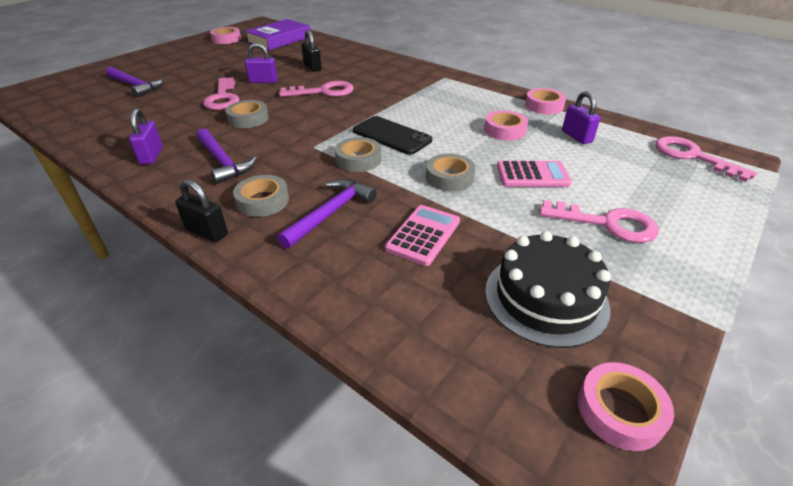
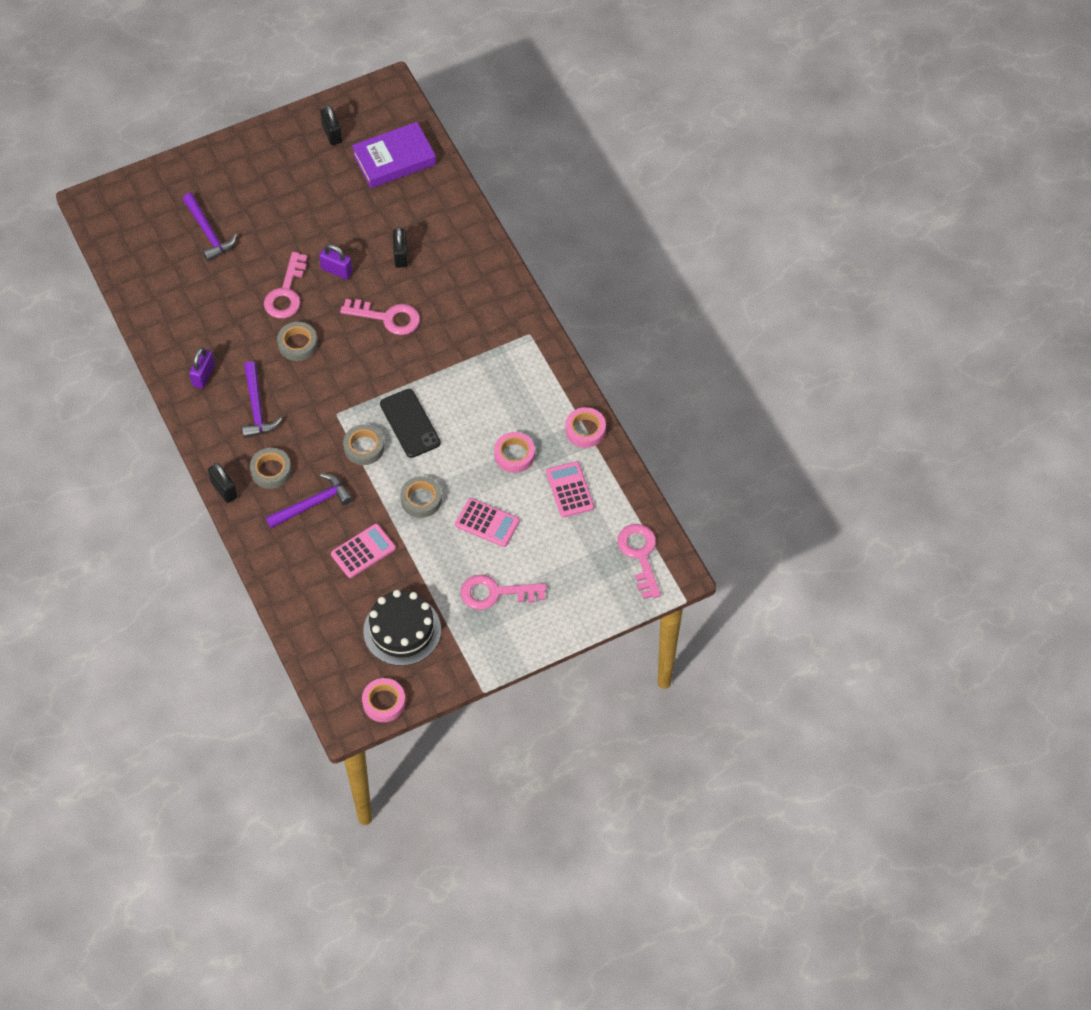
camera: 25 degrees right, 20 degrees up
pink tape [210,27,241,44] -> black padlock [320,104,342,145]
pink key [539,200,659,243] -> pink key turned 135 degrees clockwise [460,575,547,610]
purple padlock [562,91,600,144] -> pink calculator [546,461,594,518]

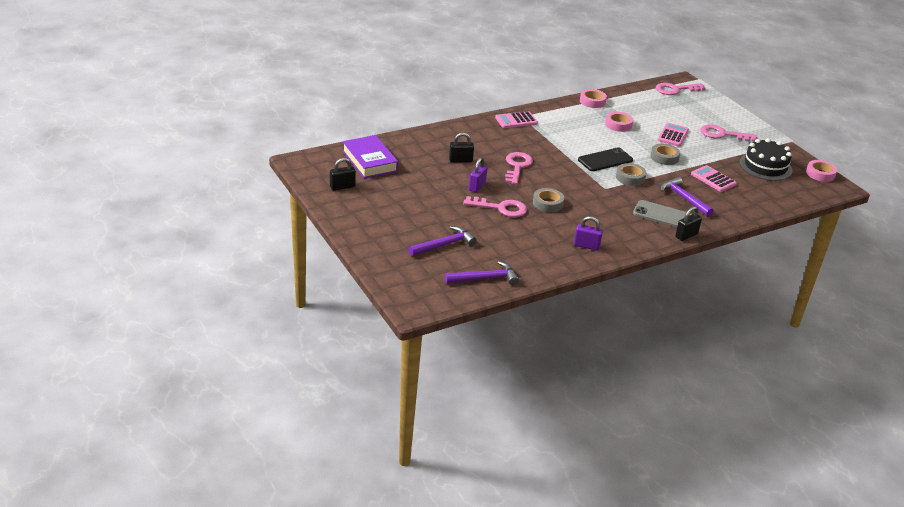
camera: 95 degrees left, 25 degrees down
purple hammer [242,361,282,438] -> purple hammer moved to [445,261,519,285]
grey tape [250,448,292,489] -> grey phone [633,200,692,227]
pink key [460,575,547,610] -> pink key turned 105 degrees clockwise [700,124,757,142]
pink calculator [546,461,594,518] -> pink calculator moved to [495,111,538,128]

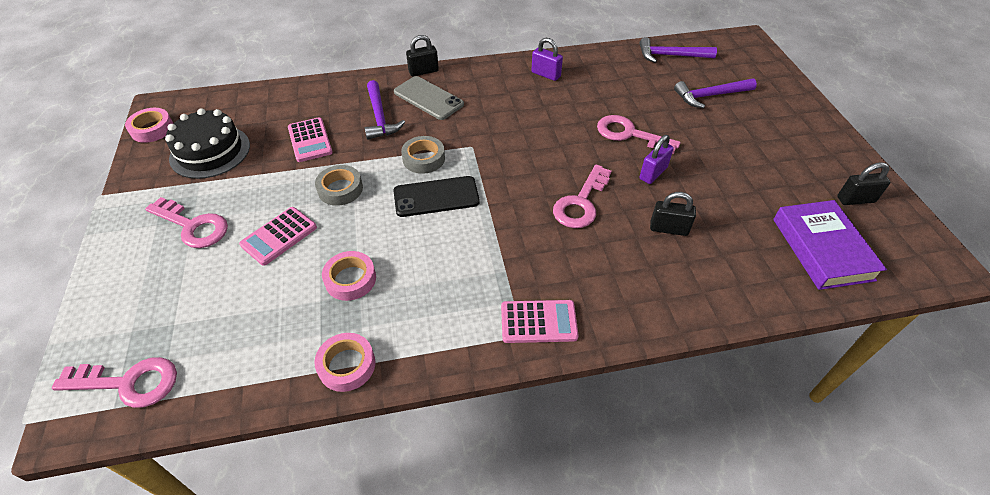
camera: 160 degrees left, 15 degrees up
grey tape [533,188,564,212] -> none

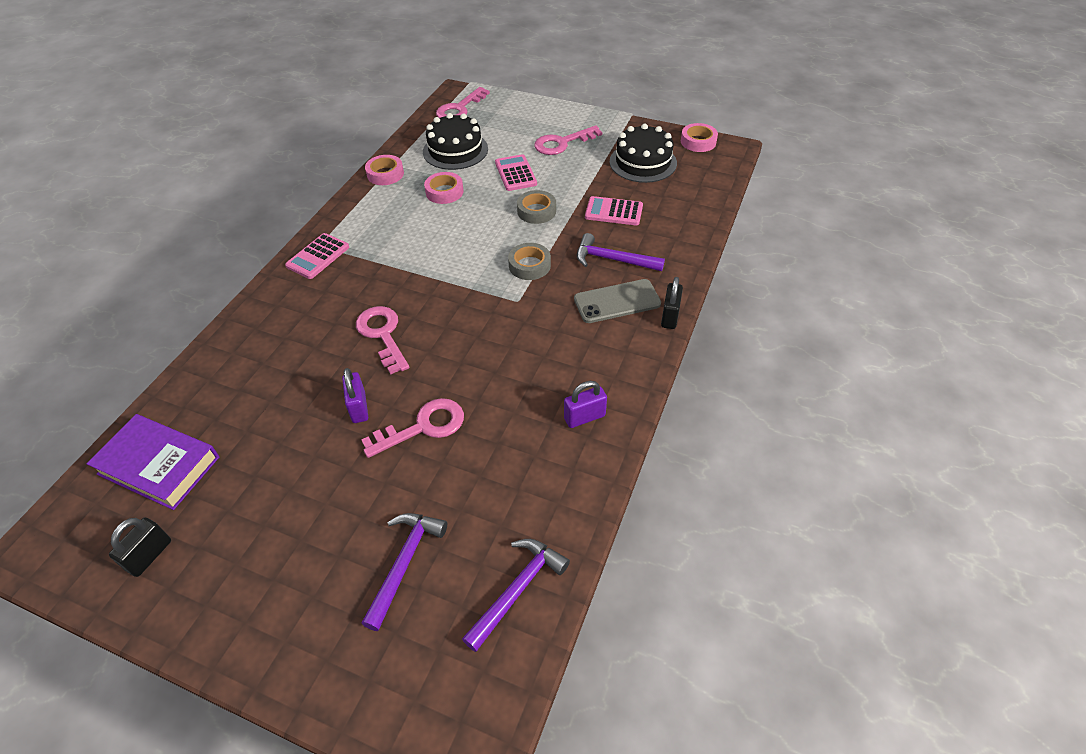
camera: 125 degrees right, 0 degrees up
black phone [393,176,480,217] -> none
black padlock [650,192,696,236] -> none
none -> black cake [423,113,488,170]

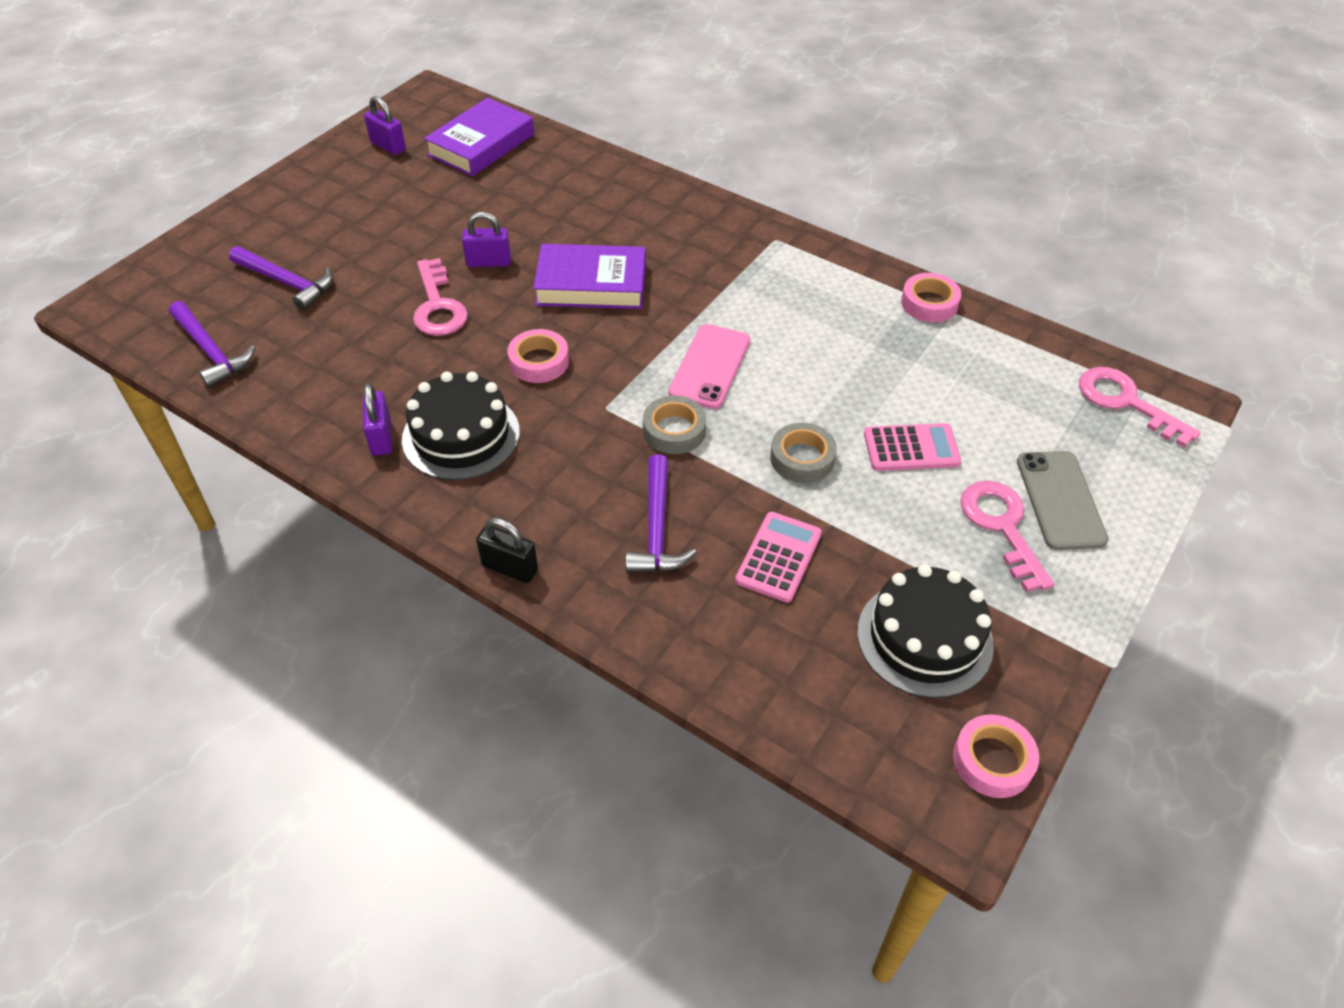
camera: 100 degrees right, 0 degrees up
black padlock [109,518,171,577] -> purple padlock [364,96,406,155]
pink calculator [285,233,349,279] -> none
pink key [356,306,409,374] -> purple book [533,244,646,309]
black cake [423,113,488,170] -> black cake moved to [402,372,520,480]
pink tape [424,172,464,204] -> pink tape moved to [507,329,569,383]
grey phone [574,279,661,323] -> grey phone moved to [1017,451,1109,550]
purple hammer [577,233,665,271] -> purple hammer turned 150 degrees clockwise [626,454,697,573]
none -> pink phone [669,324,750,409]

